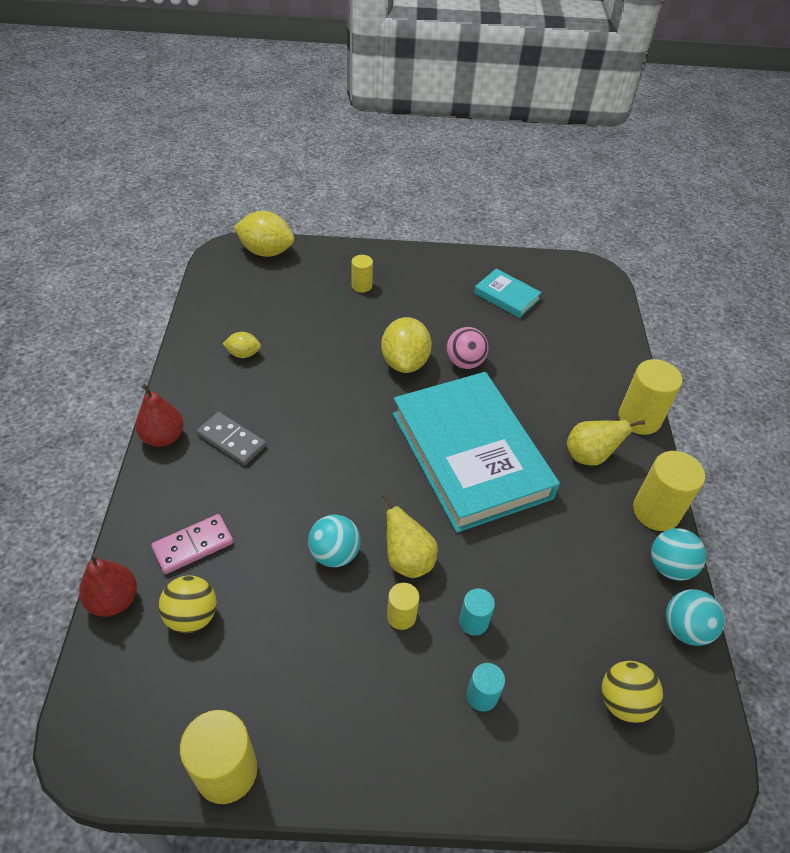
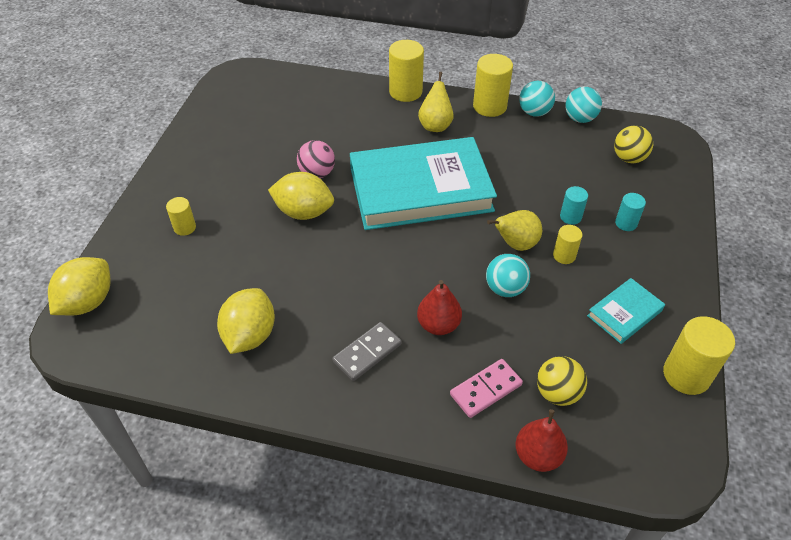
camera: 75 degrees left, 0 degrees up
red pear [135,384,184,447] -> red pear moved to [417,280,462,335]
pink domino [151,514,233,574] -> pink domino turned 75 degrees clockwise [450,359,523,418]
yellow lemon [223,332,261,358] -> yellow lemon [217,288,275,354], size x1.90
turquoise book [474,269,542,318] -> turquoise book moved to [587,278,665,344]

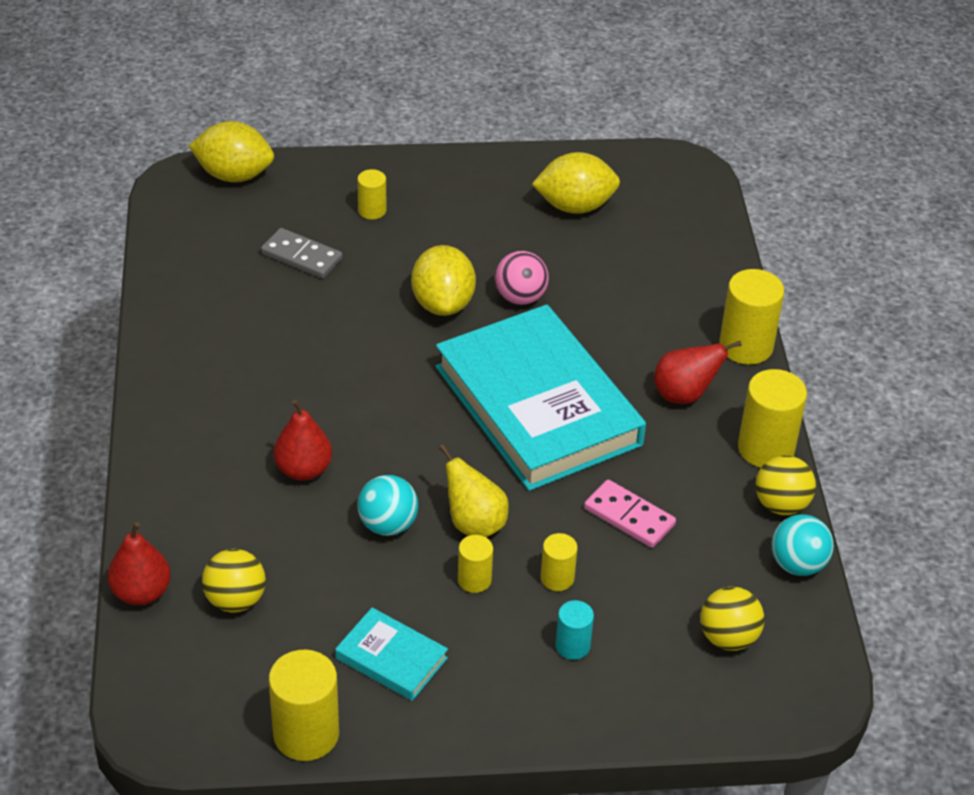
camera: 70 degrees right, 5 degrees down
yellow lemon [217,288,275,354] -> yellow lemon moved to [532,152,620,214]
grey domino [332,322,402,381] -> grey domino moved to [261,228,343,279]
yellow pear [418,72,454,132] -> red pear [654,341,742,404]
pink domino [450,359,523,418] -> pink domino moved to [584,479,676,548]
turquoise ball [519,81,555,117] -> yellow ball [755,455,816,515]
turquoise cylinder [560,186,588,225] -> yellow cylinder [541,533,578,591]

